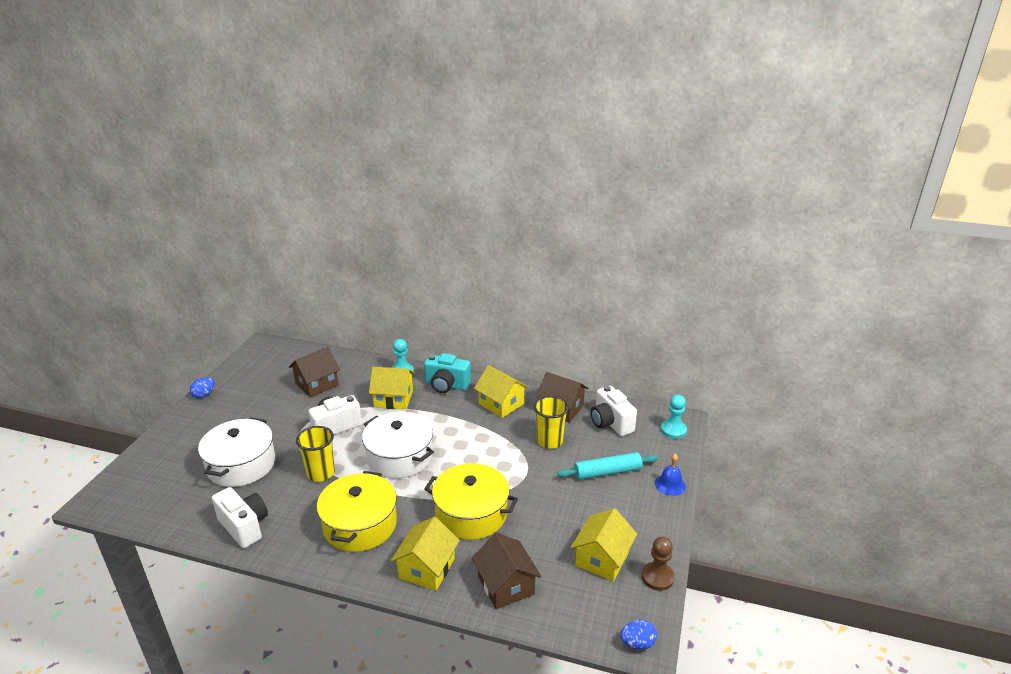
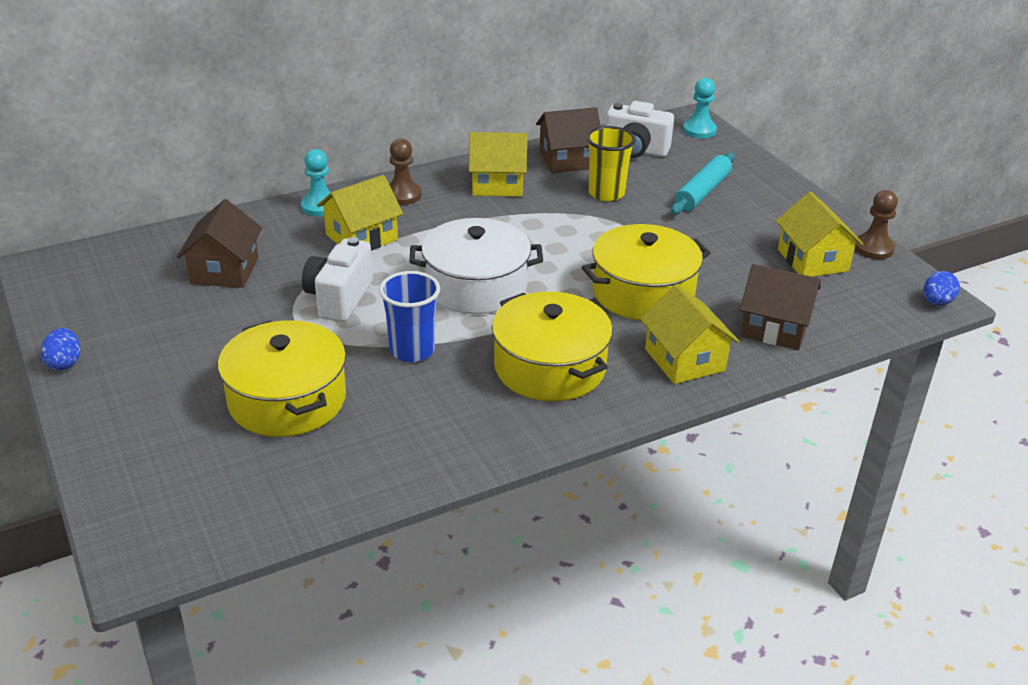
camera: 45 degrees left, 5 degrees up
white pot [198,417,275,487] -> yellow pot [218,320,346,437]
white camera [212,487,268,548] -> none
yellow cup [296,426,335,482] -> blue cup [379,271,440,362]
turquoise camera [424,353,471,393] -> brown pawn [389,138,421,205]
blue bell [655,454,686,496] -> none

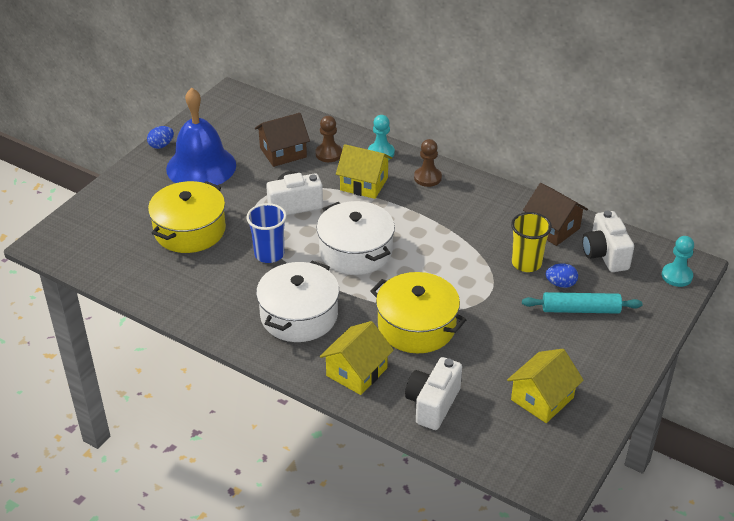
camera: 60 degrees right, 5 degrees up
yellow house [469,132,527,197] -> none
yellow pot [492,291,613,402] -> white pot [256,261,339,342]
brown house [740,264,821,350] -> white camera [405,357,462,430]
brown pawn [855,190,898,259] -> brown pawn moved to [315,116,342,162]
blue egg [924,271,960,306] -> blue egg moved to [546,263,578,288]
none -> blue bell [166,88,236,185]

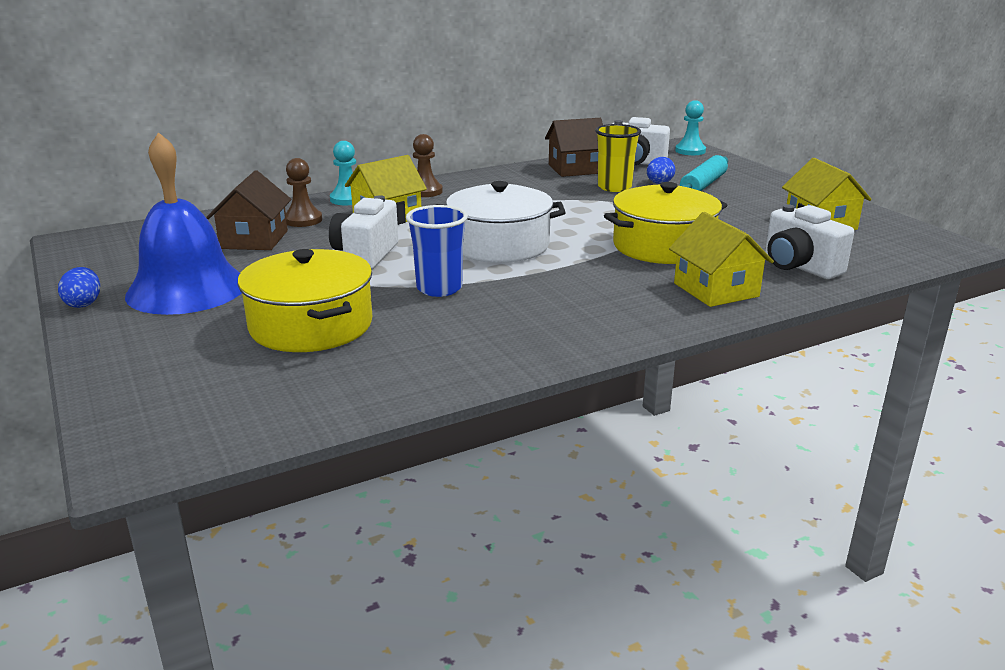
camera: 60 degrees left, 15 degrees down
white pot [256,261,339,342] -> none

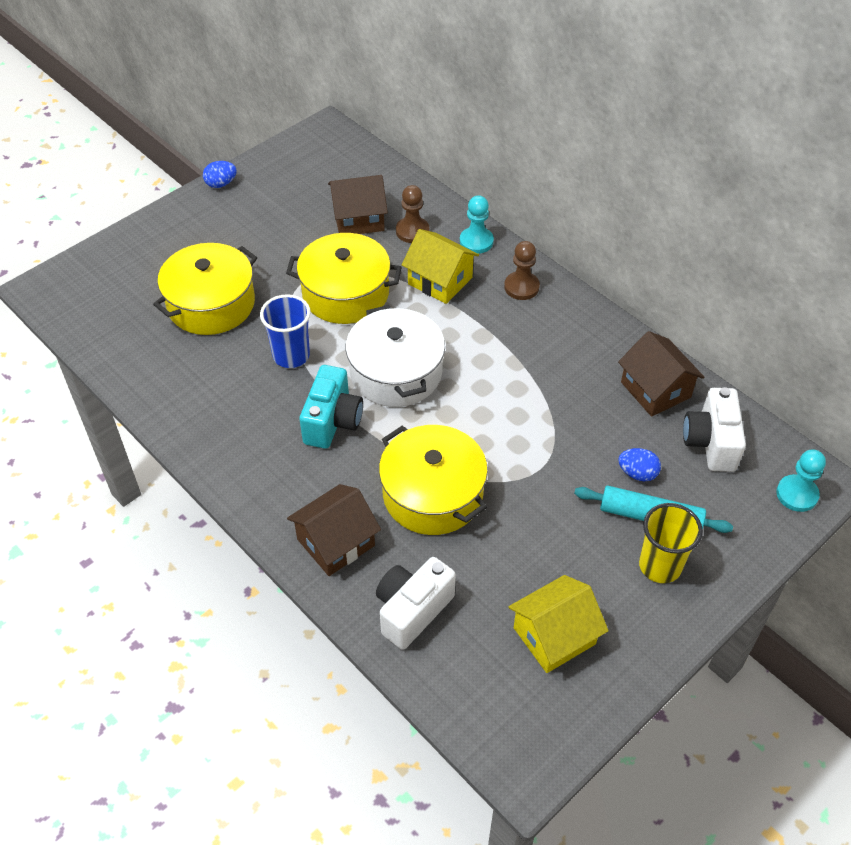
camera: 75 degrees right, 25 degrees up
blue bell [125,132,242,315] -> none
white camera [329,195,398,270] -> yellow pot [286,233,402,324]
yellow cup [595,124,641,192] -> yellow cup moved to [639,503,703,583]
yellow house [669,212,774,307] -> brown house [287,484,381,576]
none -> turquoise camera [299,365,363,449]

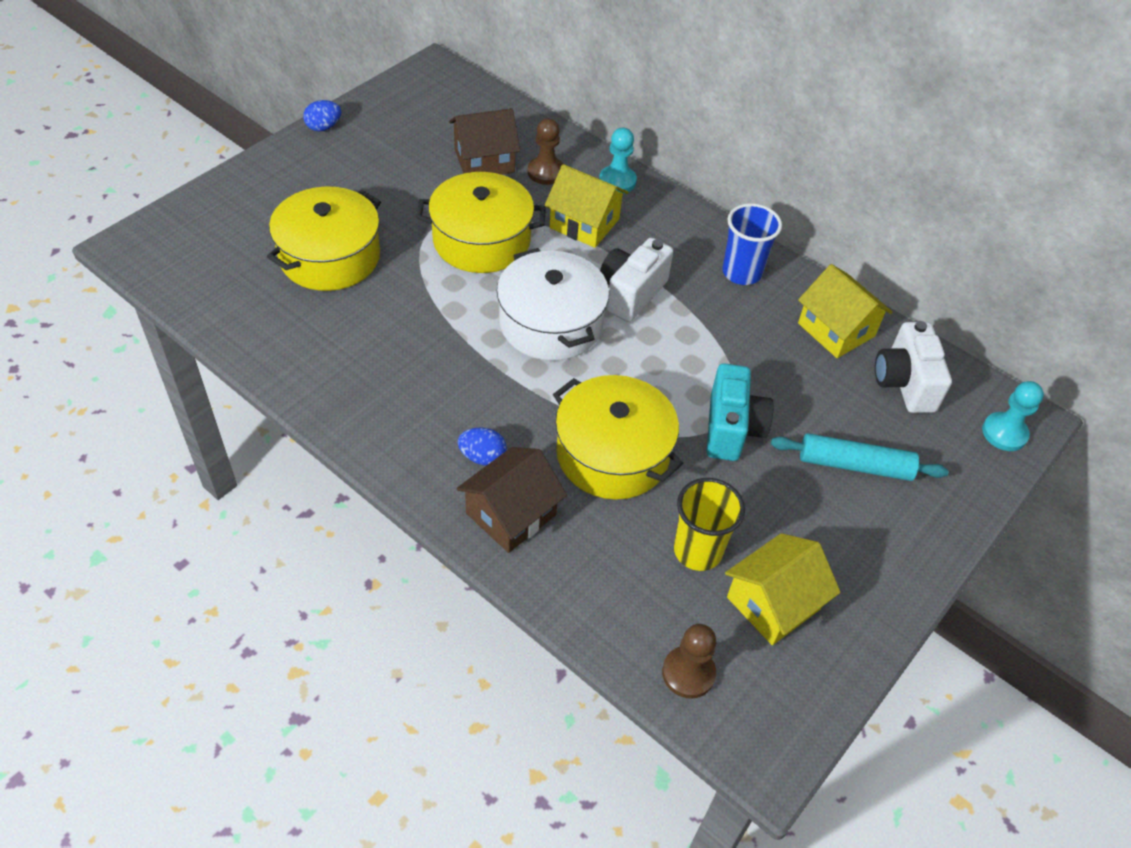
camera: 10 degrees left, 0 degrees up
blue cup [260,294,311,368] -> blue cup moved to [722,203,782,285]
turquoise camera [299,365,363,449] -> turquoise camera moved to [707,363,774,461]
white camera [376,557,456,650] -> white camera moved to [600,238,673,322]
brown pawn [504,241,540,300] -> brown pawn moved to [662,624,716,699]
brown house [618,331,704,417] -> yellow house [798,264,893,358]
blue egg [618,448,661,481] -> blue egg moved to [458,427,507,466]
yellow cup [639,503,703,583] -> yellow cup moved to [674,478,745,571]

